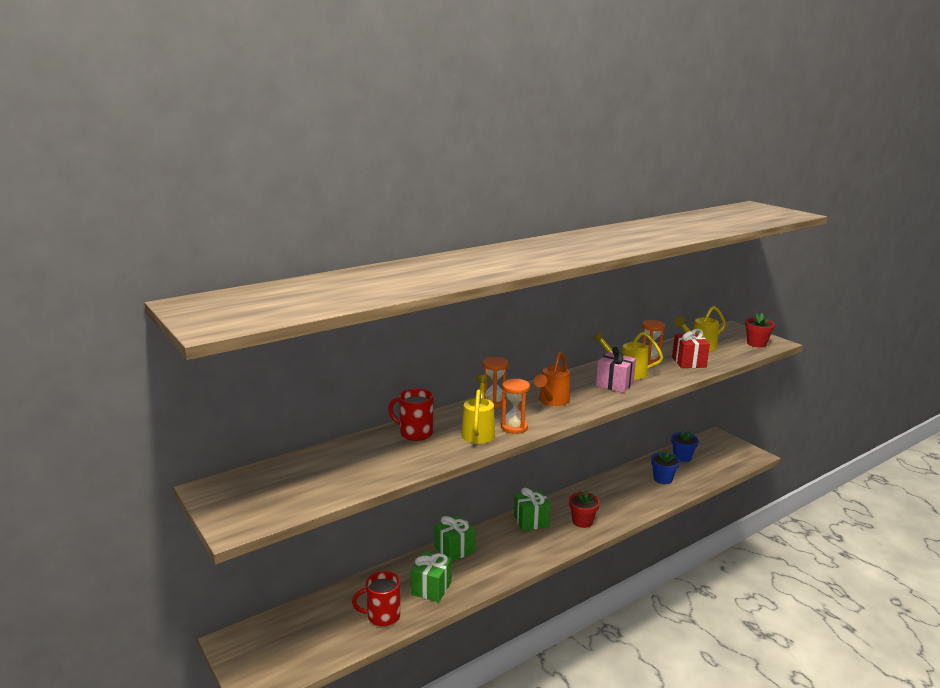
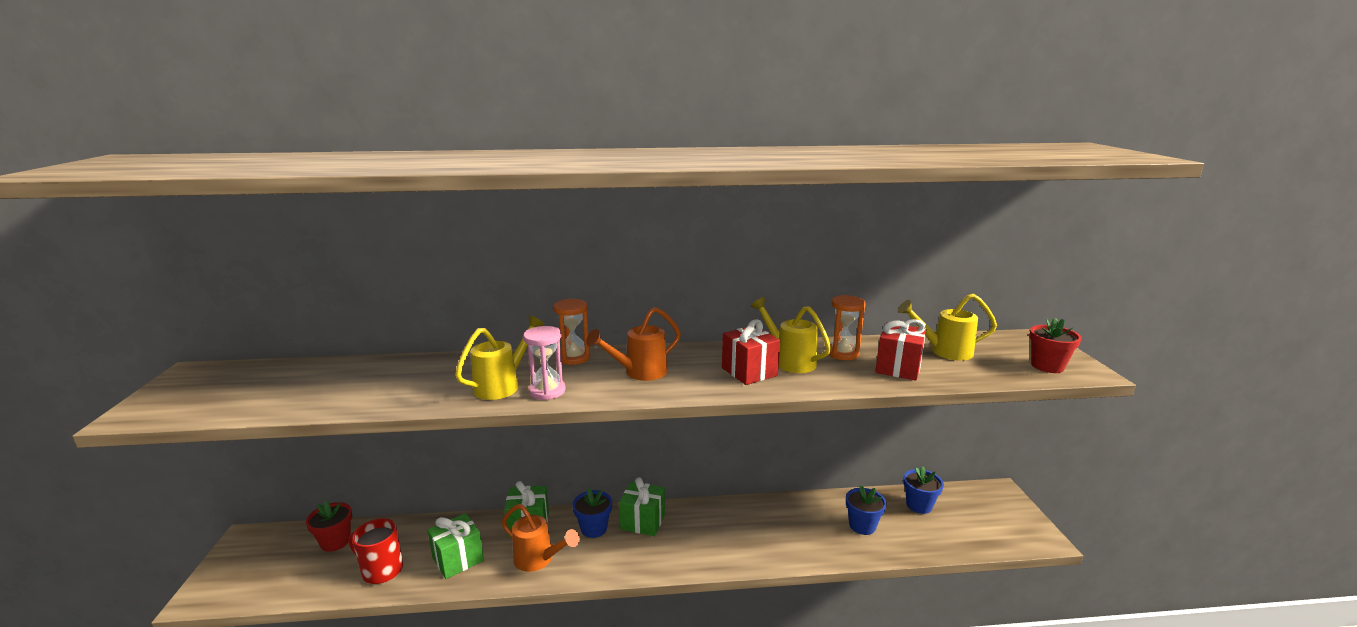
camera: 30 degrees right, 0 degrees up
red mug [388,388,434,441] -> none
orange hourglass [501,379,530,434] -> pink hourglass [523,326,566,400]
red flower pot [569,490,600,528] -> red flower pot moved to [306,501,352,552]
pink gift [596,347,636,393] -> red gift [722,319,780,385]
none -> orange watering can [502,504,580,572]
none -> blue flower pot [572,488,612,538]

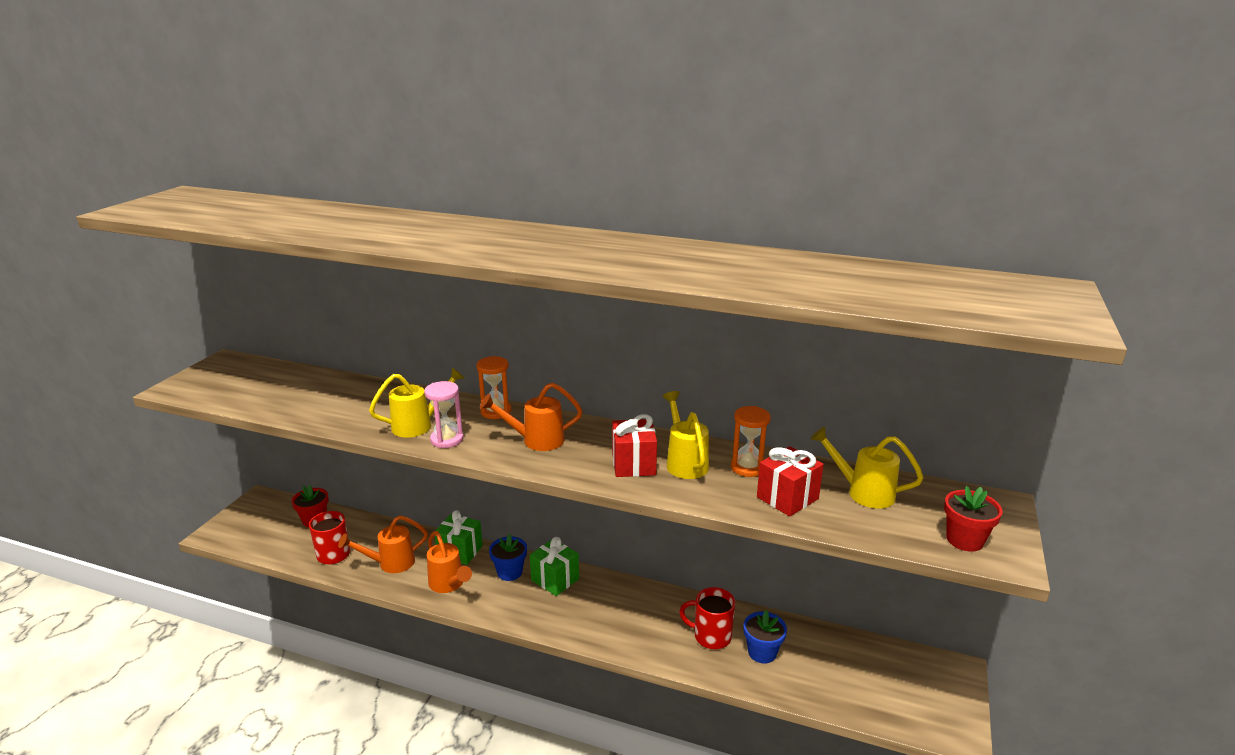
camera: 25 degrees right, 5 degrees up
green gift [427,513,484,579] -> orange watering can [338,515,428,573]
blue flower pot [903,466,944,514] -> none
none -> red mug [679,587,735,649]

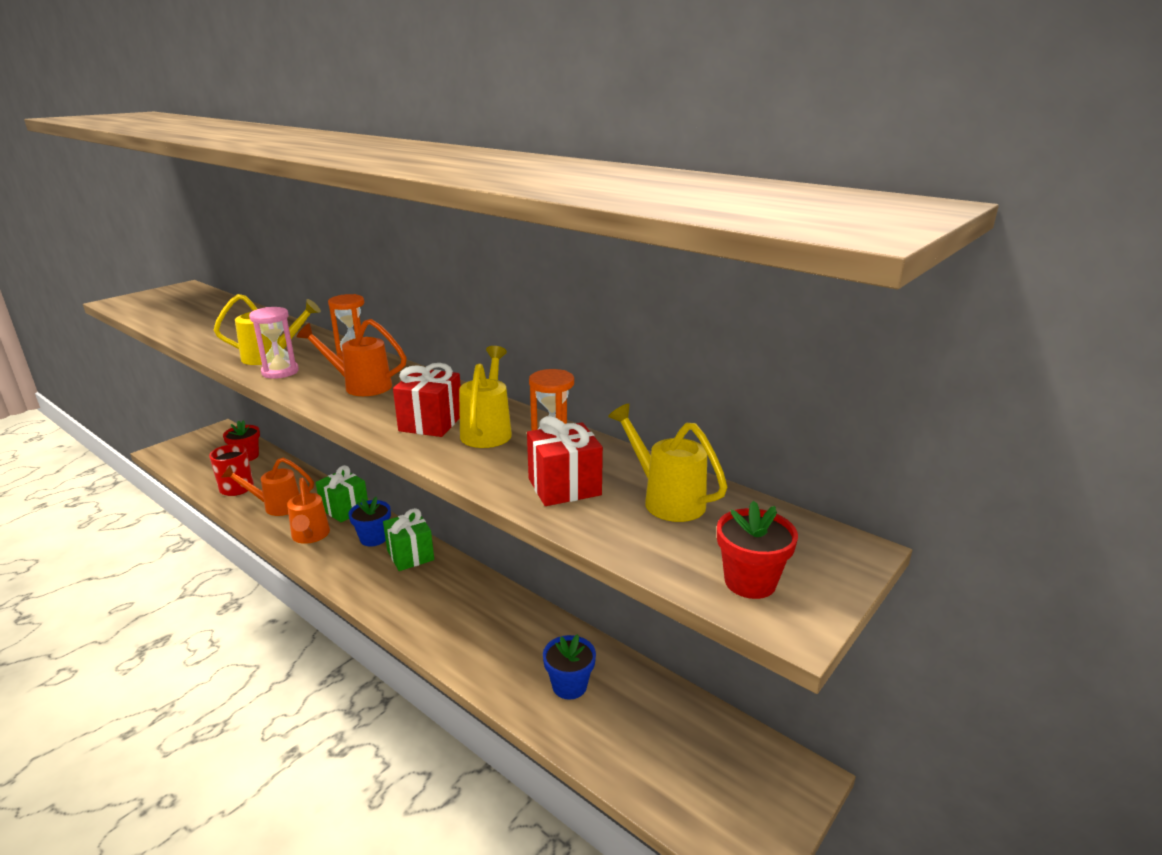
camera: 20 degrees right, 0 degrees up
red mug [679,587,735,649] -> none

